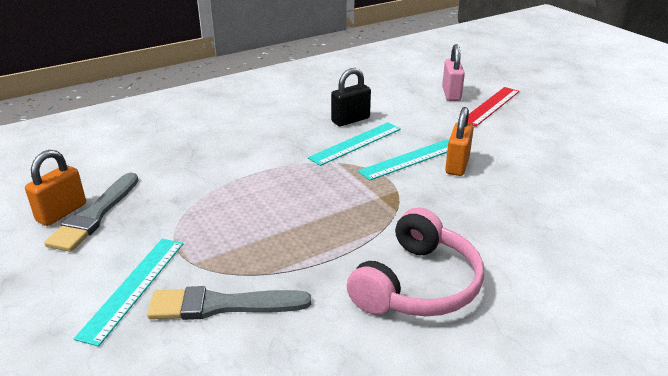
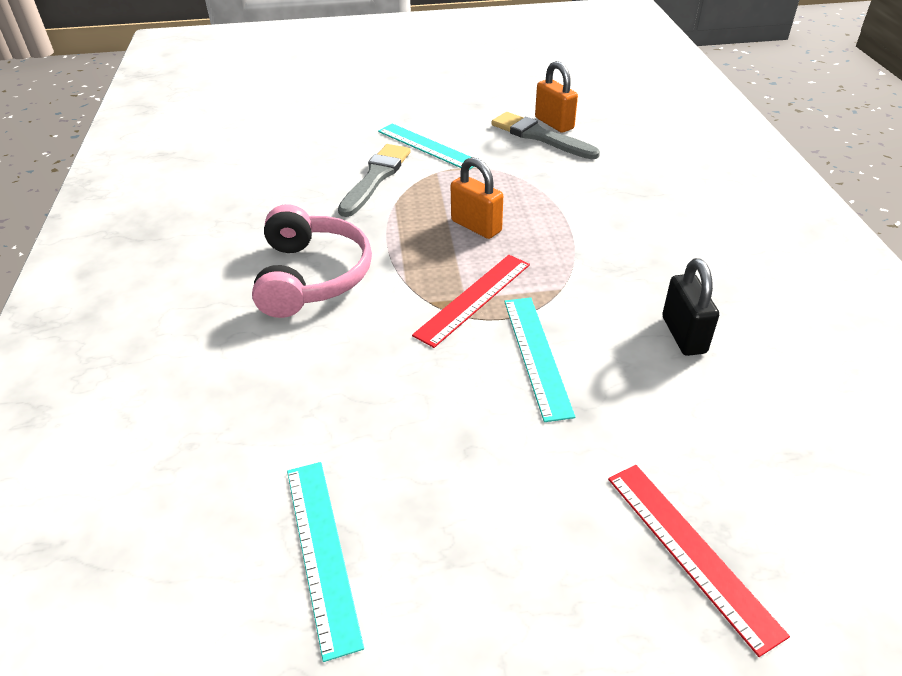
camera: 115 degrees right, 10 degrees up
turquoise ruler [308,122,401,166] -> turquoise ruler moved to [287,462,364,662]
pink headphones [347,208,484,316] -> pink headphones turned 150 degrees counterclockwise [252,204,372,318]
pink padlock [442,44,465,101] -> none
orange padlock [445,107,474,176] -> orange padlock moved to [451,157,503,239]
none -> red ruler [412,255,530,348]

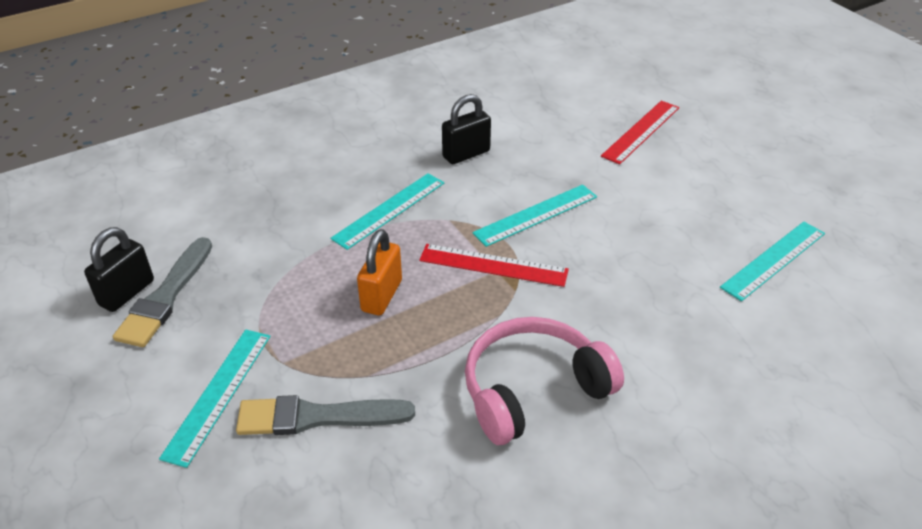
camera: 115 degrees left, 0 degrees up
orange padlock [535,61,578,133] -> black padlock [84,227,154,312]
none -> turquoise ruler [331,173,444,250]

